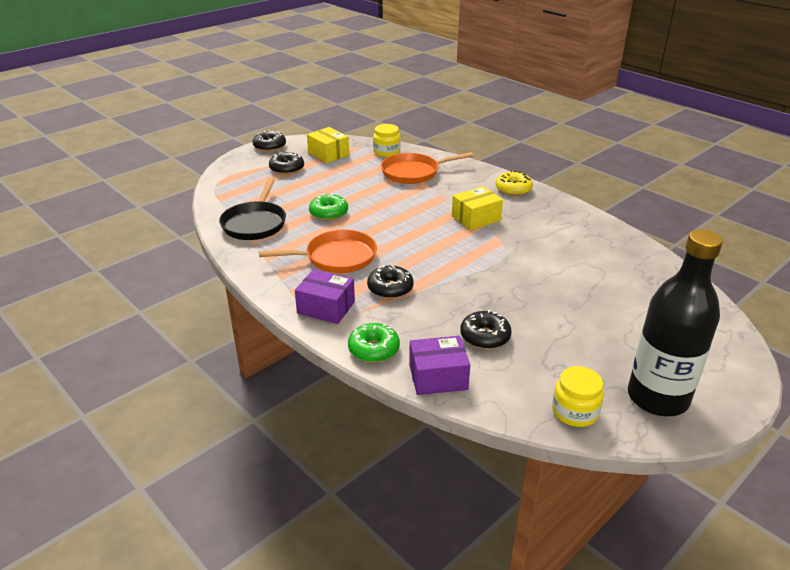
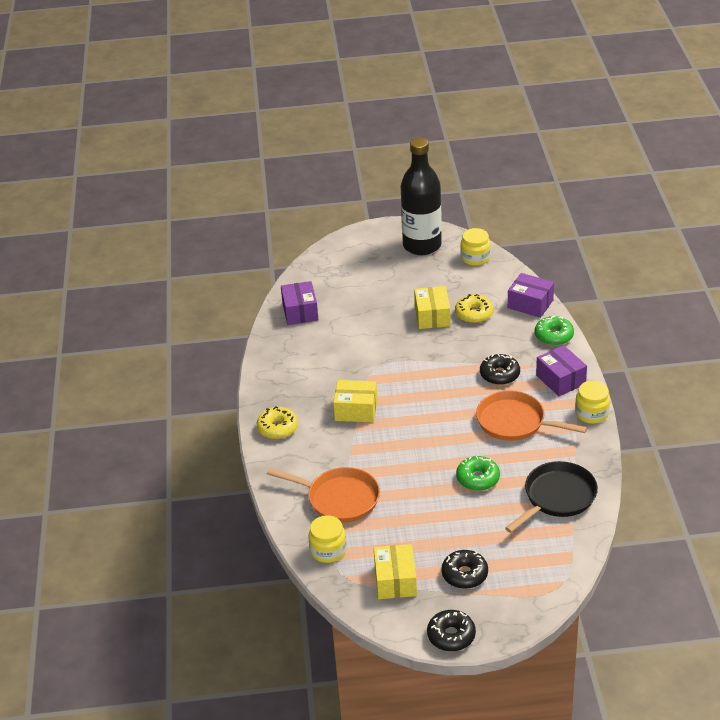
camera: 140 degrees left, 5 degrees up
black donut [460,310,512,349] -> yellow donut [455,294,493,323]
none -> purple box [281,281,318,325]
none -> yellow box [414,286,451,329]
none -> yellow jar [575,381,610,424]

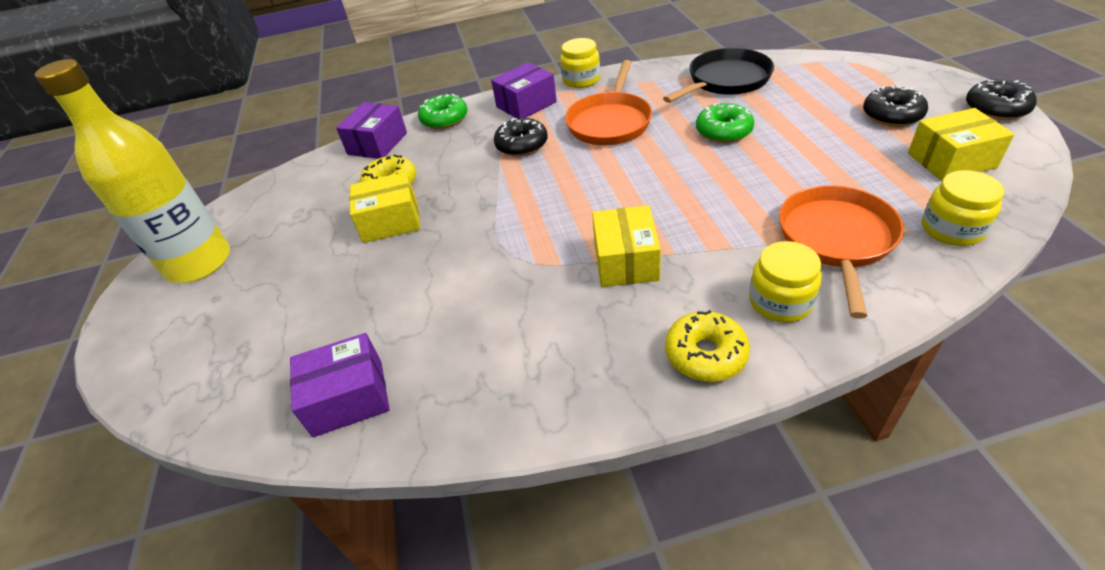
camera: 95 degrees left, 5 degrees up
black bottle [401,138,442,255] -> yellow bottle [35,59,230,283]
yellow jar [460,228,491,266] -> yellow jar moved to [749,241,822,323]
black pan [505,461,598,533] -> black pan turned 105 degrees clockwise [663,48,774,103]

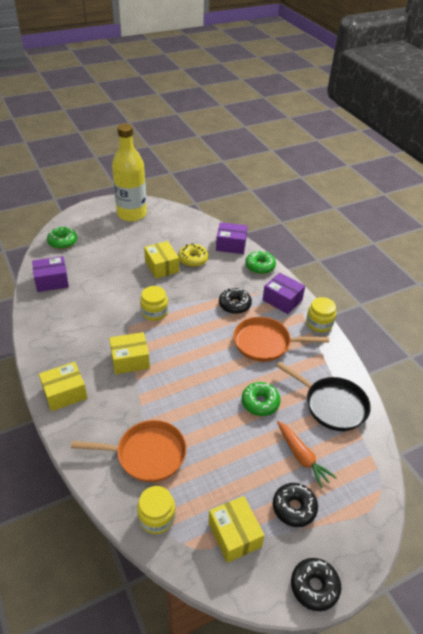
camera: 70 degrees right, 0 degrees up
purple box [290,333,390,437] -> purple box turned 75 degrees counterclockwise [32,256,69,292]
yellow donut [665,310,750,382] -> yellow box [39,362,87,411]
yellow jar [749,241,822,323] -> yellow jar moved to [140,286,168,321]
none -> green donut [47,227,77,249]
none -> orange carrot [277,421,337,488]

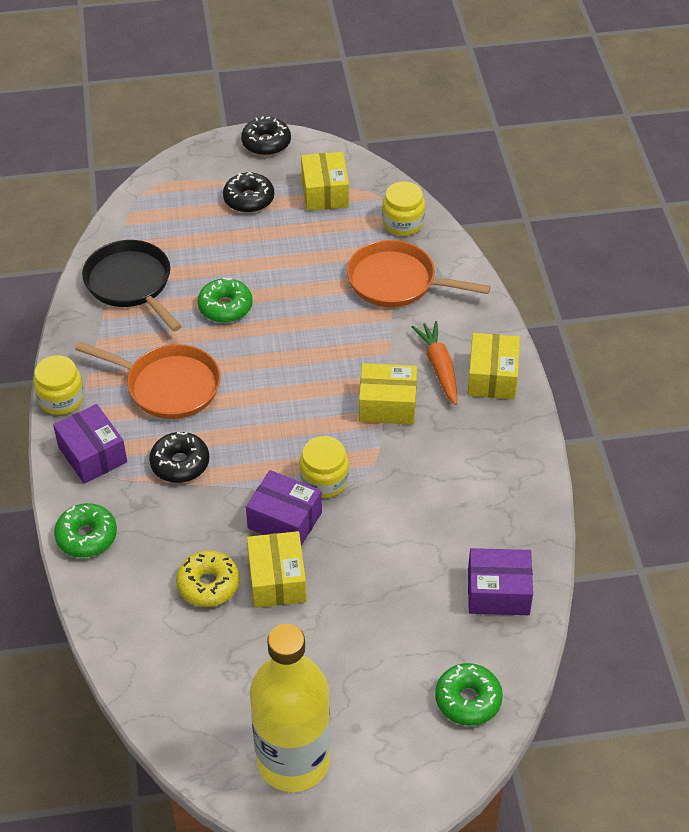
camera: 160 degrees left, 5 degrees up
yellow box [39,362,87,411] -> yellow box turned 75 degrees counterclockwise [467,333,520,399]
purple box [216,222,248,254] -> purple box moved to [246,470,322,546]
orange carrot [277,421,337,488] -> orange carrot moved to [412,321,457,405]

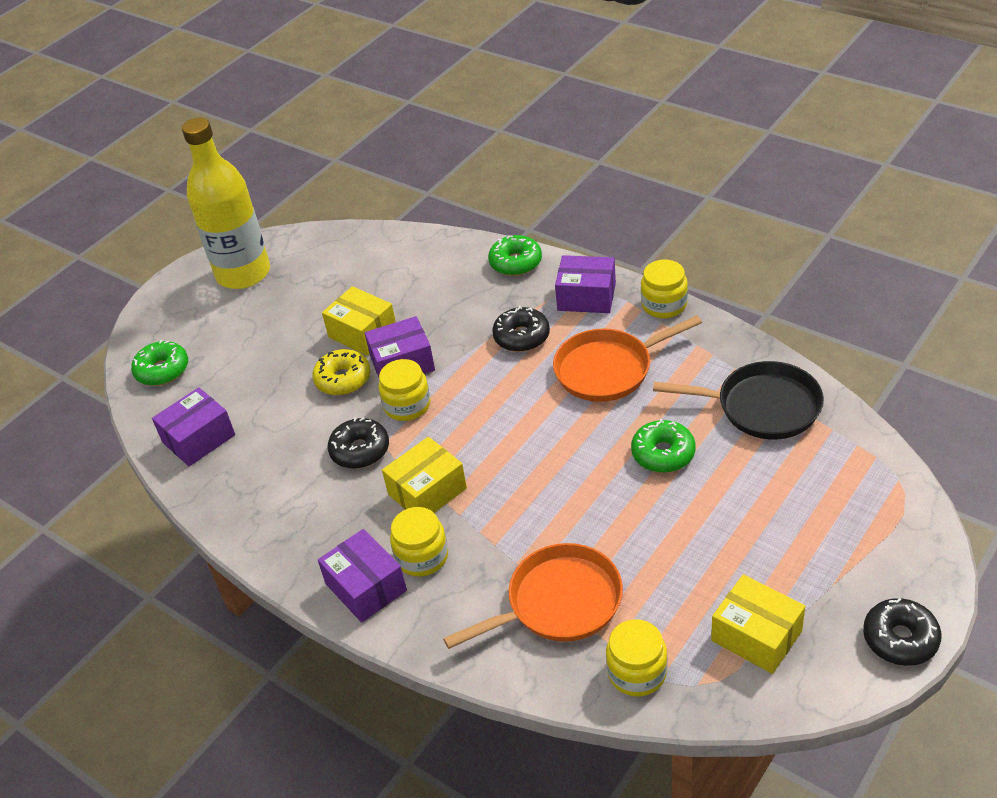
camera: 140 degrees right, 5 degrees down
yellow donut [176,550,240,607] -> yellow donut moved to [312,349,370,395]
black donut [223,172,274,213] -> black donut moved to [328,417,389,469]
orange carrot [412,321,457,405] -> yellow jar [390,507,448,576]
yellow box [467,333,520,399] -> purple box [318,529,407,623]

